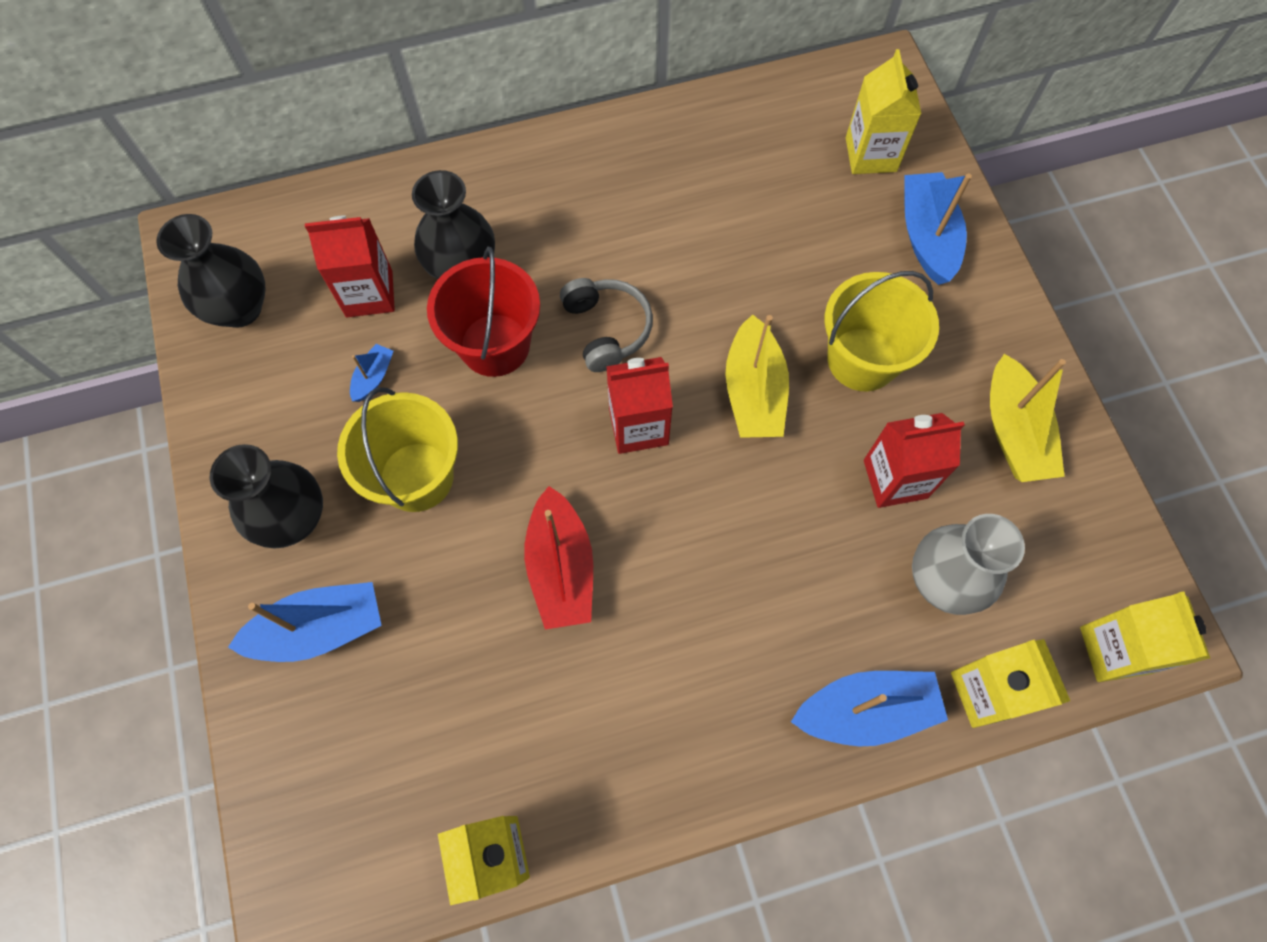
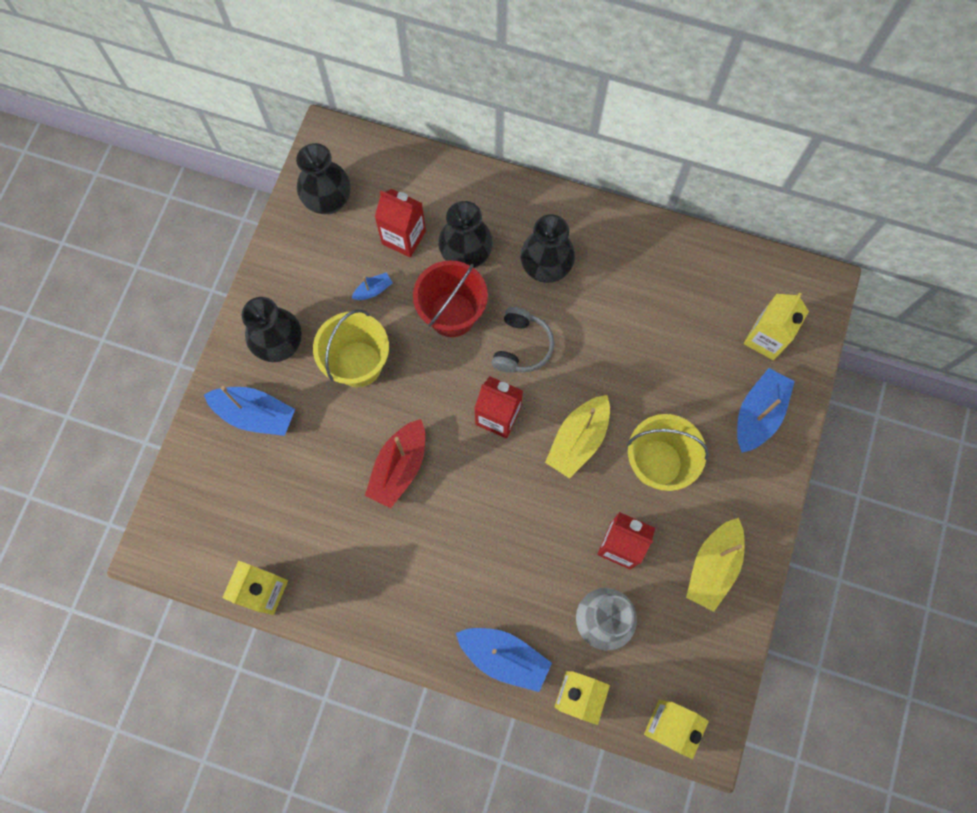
camera: 35 degrees right, 5 degrees up
none -> black vase [520,214,575,283]

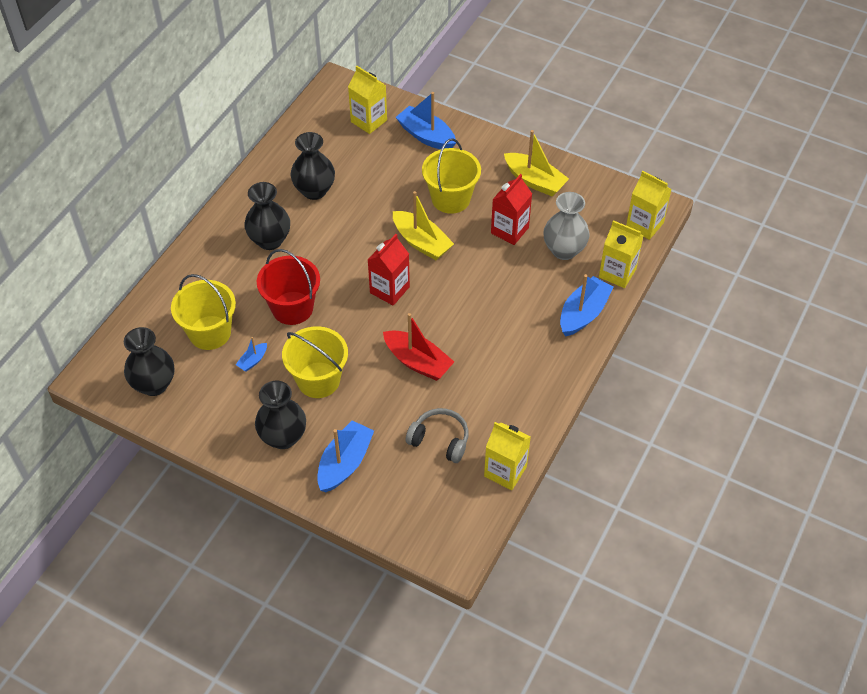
camera: 80 degrees left, 20 degrees down
blue boat [352,273,393,300] -> blue boat turned 120 degrees counterclockwise [235,337,267,372]
red carton [375,189,426,258] -> yellow bucket [171,274,236,350]
black vase [438,201,493,268] -> black vase moved to [291,132,335,200]
grey headphones [492,307,554,373] -> grey headphones moved to [406,408,469,463]

